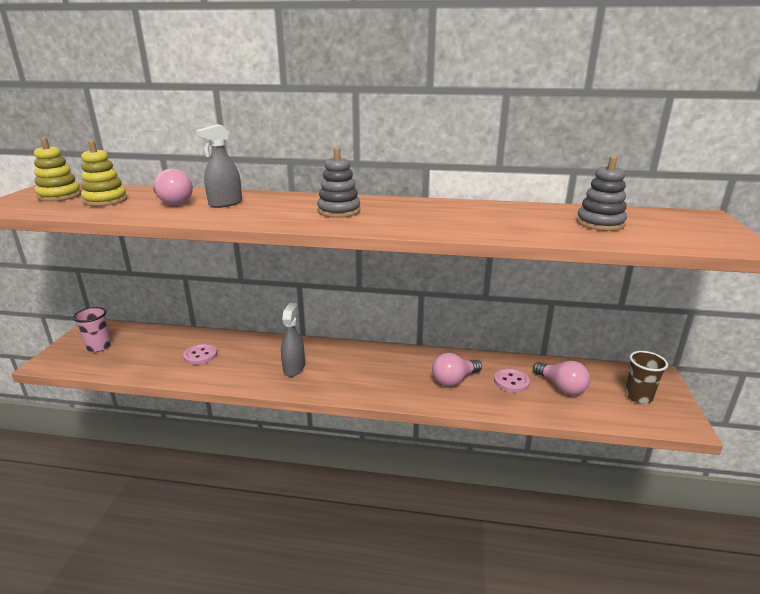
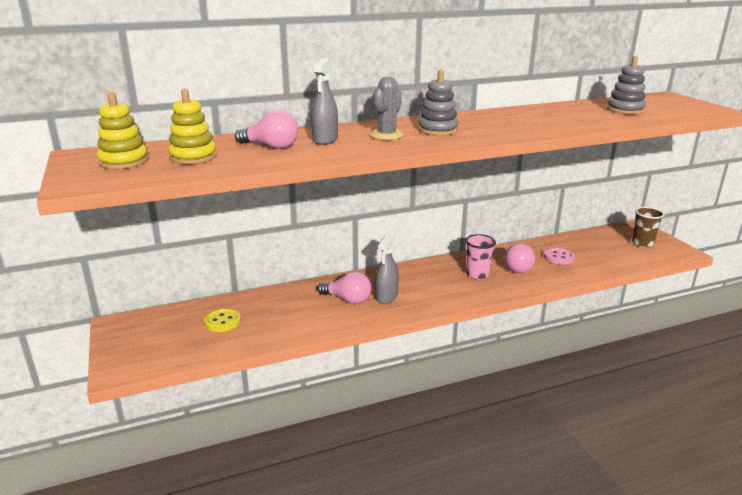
camera: 30 degrees left, 0 degrees up
pink cup [73,307,111,352] -> pink cup moved to [465,234,496,279]
pink button [183,344,217,365] -> none
grey spray bottle [281,303,305,377] -> grey spray bottle turned 135 degrees counterclockwise [375,234,399,304]
pink light bulb [533,361,590,395] -> pink light bulb moved to [318,271,372,304]
none -> yellow button [204,308,241,332]
none -> grey cactus [370,76,404,140]

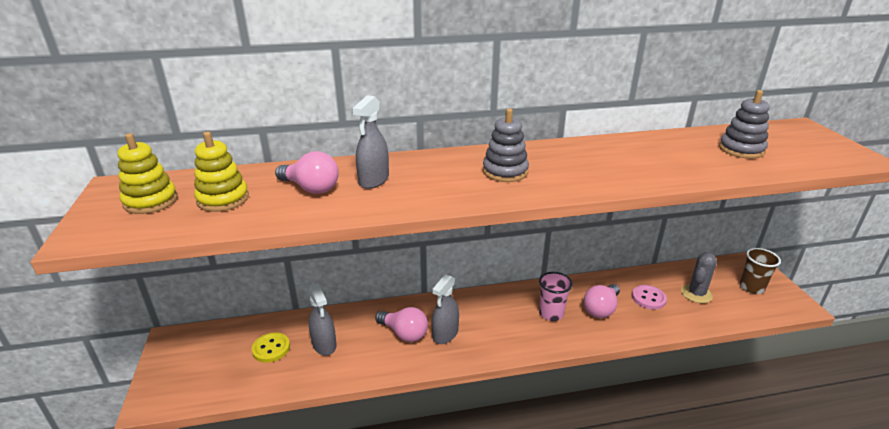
camera: 10 degrees right, 5 degrees up
grey cactus [370,76,404,140] -> grey cactus moved to [681,252,717,303]
none -> grey spray bottle [309,284,337,355]

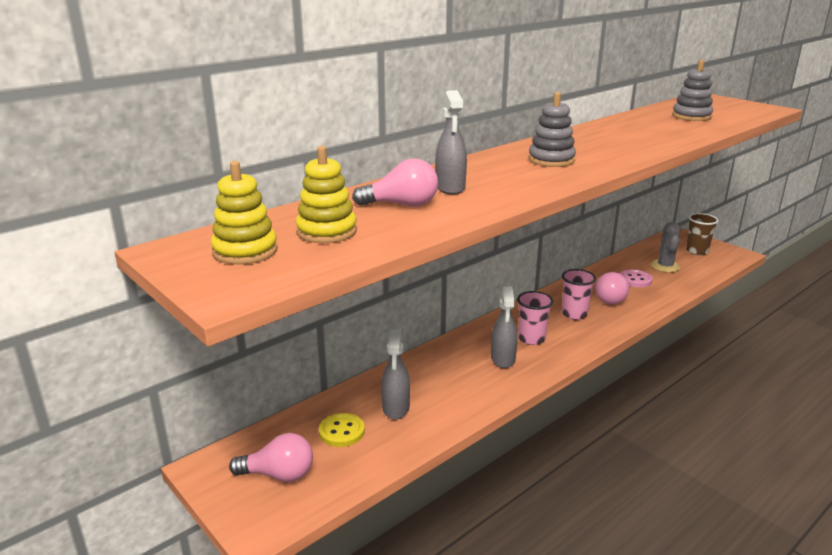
camera: 30 degrees left, 5 degrees down
grey spray bottle [309,284,337,355] -> grey spray bottle turned 60 degrees clockwise [381,329,410,420]
pink light bulb [375,307,428,342] -> pink light bulb moved to [229,433,313,482]
none -> pink cup [517,291,553,345]

